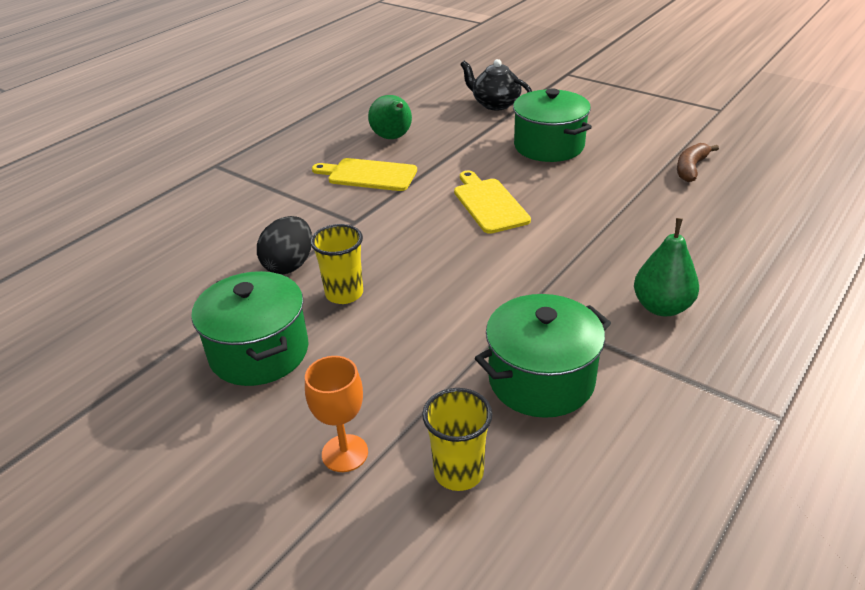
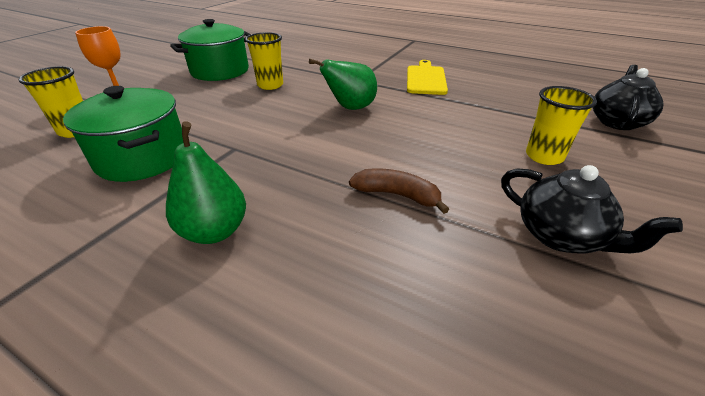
camera: 80 degrees right, 0 degrees up
black egg [257,216,312,274] -> none
green pear [368,95,412,139] -> green pear moved to [309,59,377,110]
yellow cutting board [454,170,531,234] -> none
green pot [513,88,592,162] -> yellow cup [526,86,597,165]
brown banana [677,143,719,182] -> brown banana moved to [349,169,449,214]
none -> black teapot [501,165,683,253]

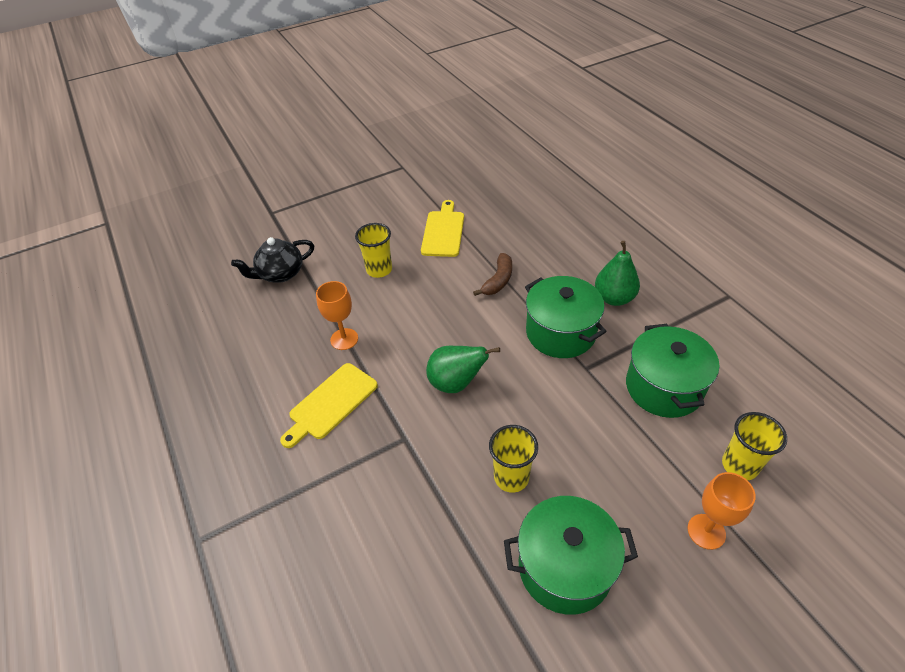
camera: 145 degrees left, 10 degrees up
brown banana [349,169,449,214] -> brown banana turned 120 degrees counterclockwise [473,253,512,296]
black teapot [501,165,683,253] -> yellow cutting board [421,200,464,257]
none -> orange goblet [316,281,358,350]
none -> green pot [525,276,607,358]

